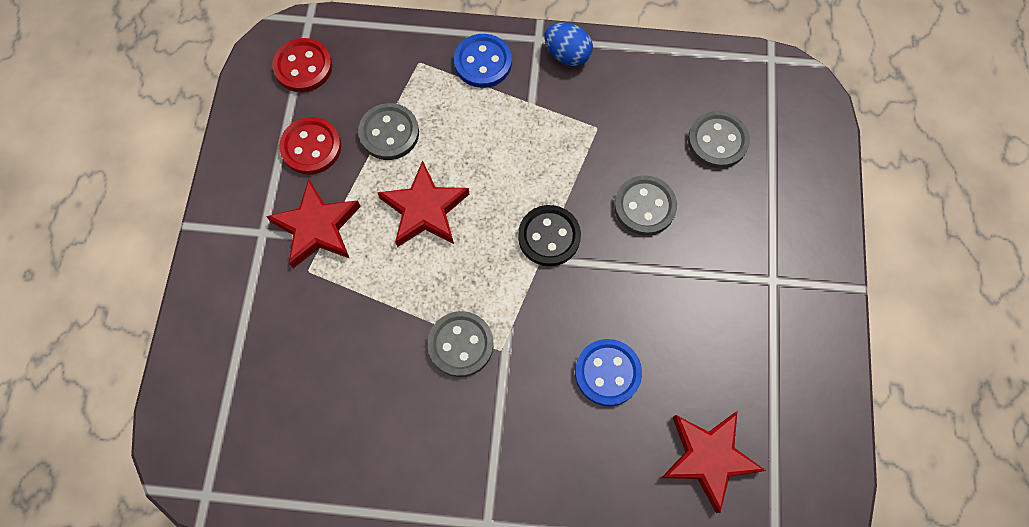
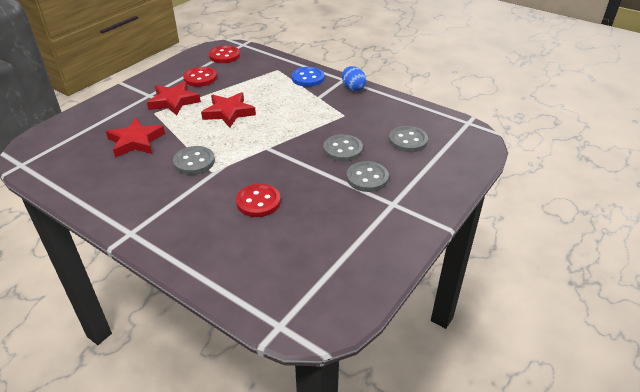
camera: 30 degrees right, 30 degrees down
grey button [358,103,419,160] -> grey button moved to [346,161,389,192]
black button [518,205,581,266] -> none
blue button [575,339,642,406] -> red button [236,184,281,217]
red star [661,412,766,513] -> red star moved to [106,118,165,158]

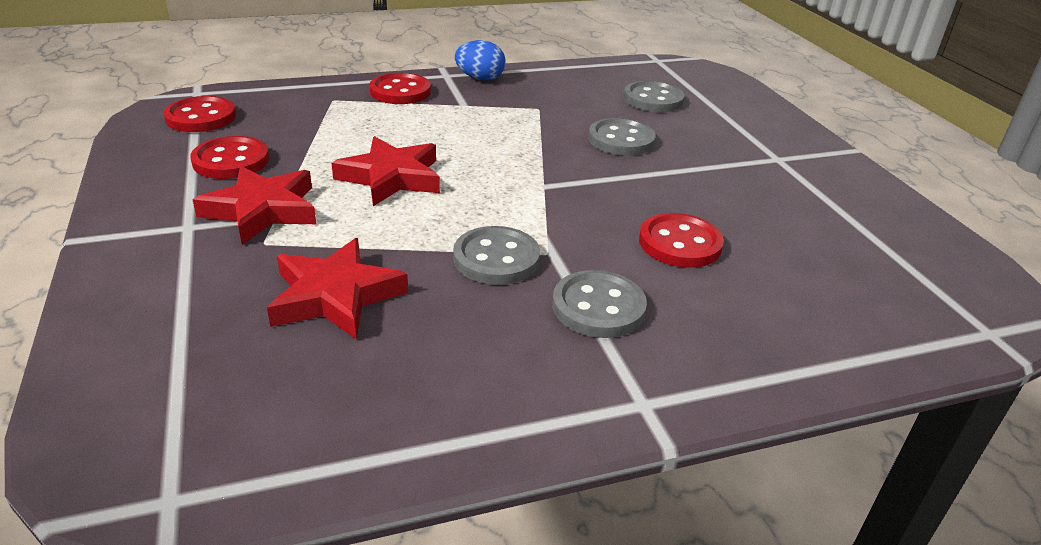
camera: 55 degrees left, 5 degrees down
blue button [292,67,324,87] -> red button [369,73,431,104]
grey button [346,161,389,192] -> grey button moved to [552,270,647,338]

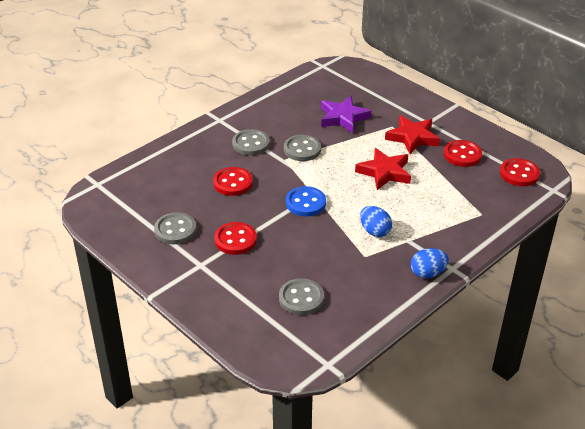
camera: 155 degrees right, 5 degrees up
red star [267,238,408,340] -> purple star [321,96,372,133]
red button [369,73,431,104] -> red button moved to [214,222,257,255]
grey button [588,118,656,156] -> grey button moved to [154,212,196,244]
none -> blue button [286,186,326,216]
none -> blue egg [360,206,392,237]

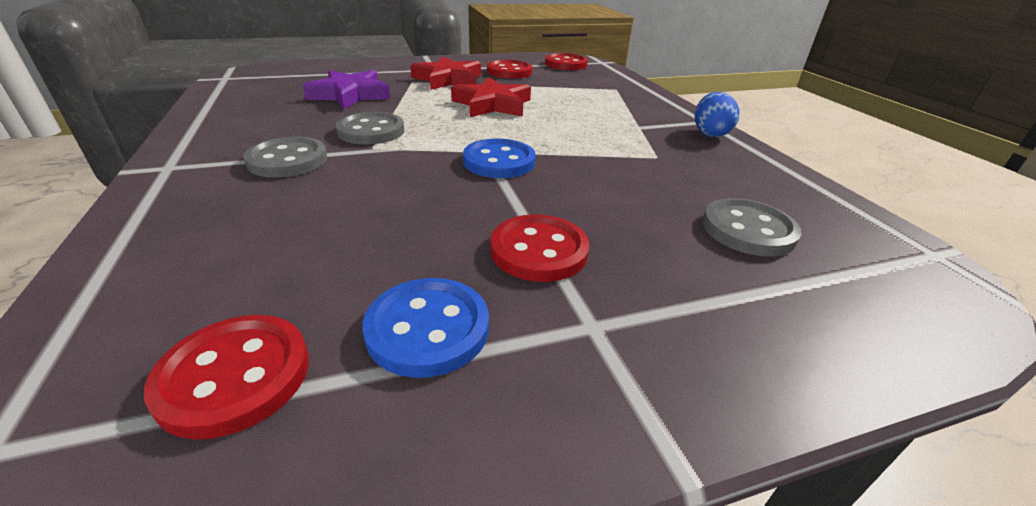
camera: 65 degrees left, 5 degrees down
grey button [154,212,196,244] -> blue button [362,278,489,378]
red button [213,167,253,196] -> red button moved to [144,315,309,440]
blue egg [360,206,392,237] -> none

